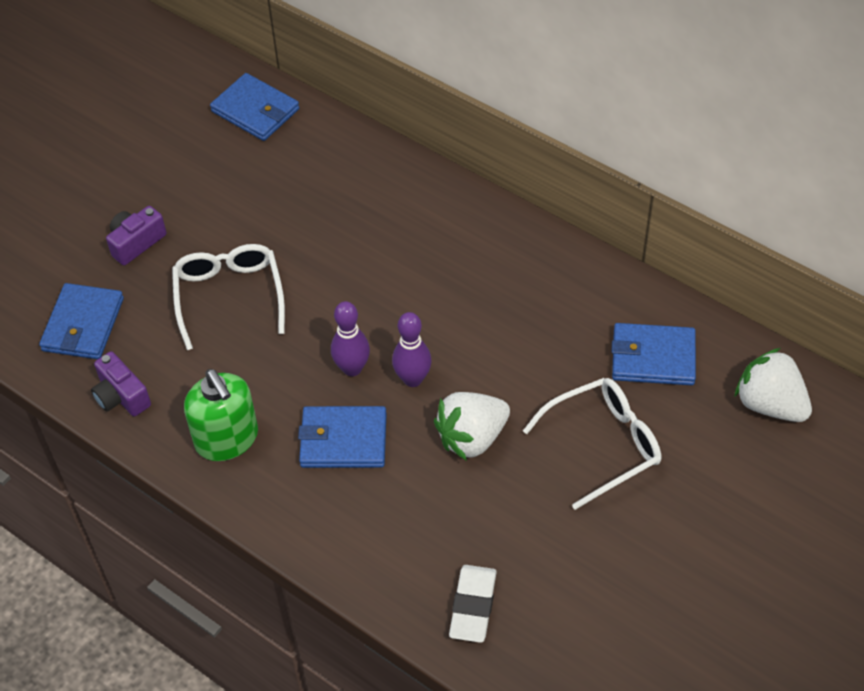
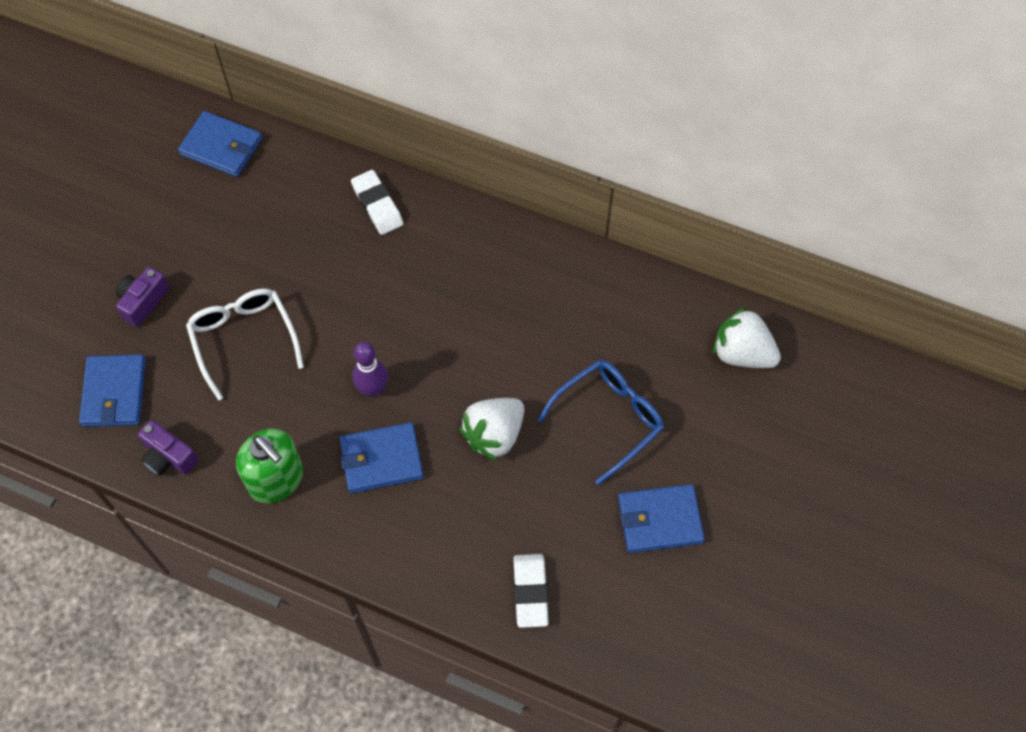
camera: 15 degrees left, 10 degrees up
purple bowling pin [392,312,432,387] -> none
white glasses [523,378,661,510] -> blue glasses [537,360,664,485]
blue wallet [612,323,696,385] -> blue wallet moved to [618,484,705,553]
none -> white eraser [351,170,403,235]

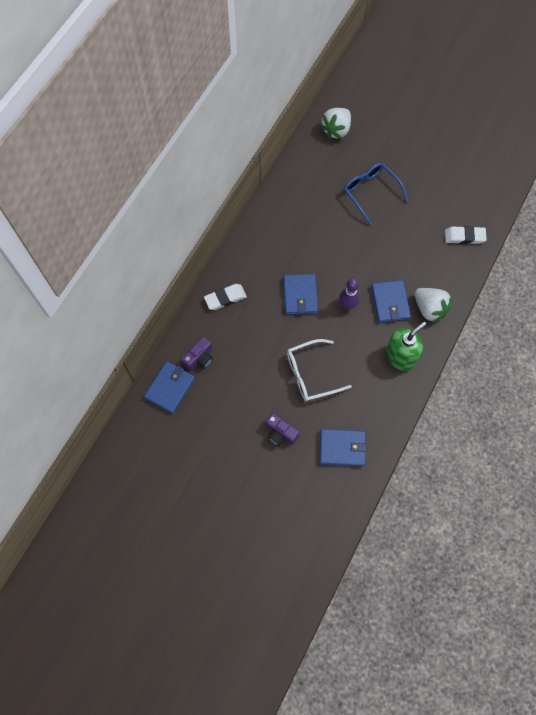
camera: 85 degrees left, 5 degrees up
purple camera [138,420,199,476] -> purple camera moved to [181,337,213,371]
white strawberry [459,398,524,461] -> white strawberry moved to [415,288,452,323]
blue wallet [618,484,705,553] -> blue wallet moved to [283,274,318,315]

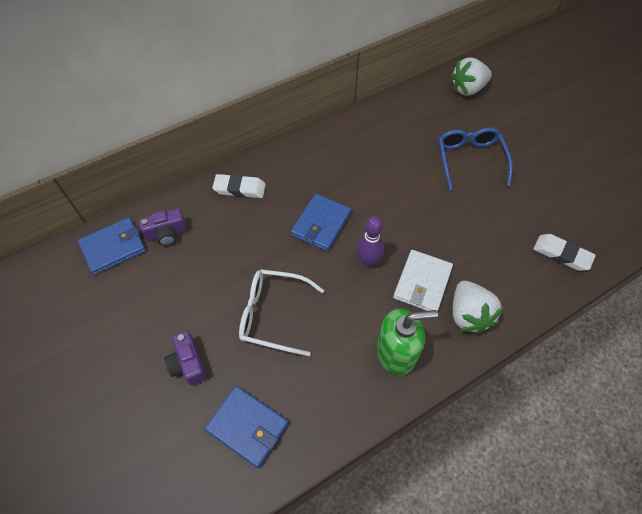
camera: 30 degrees right, 10 degrees down
blue wallet [371,280,411,323] -> white wallet [393,250,453,312]

